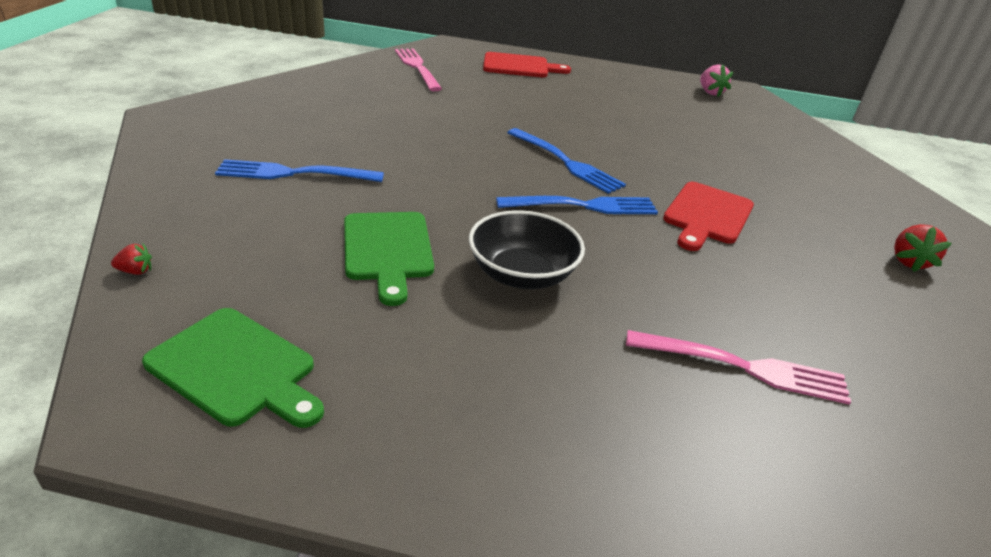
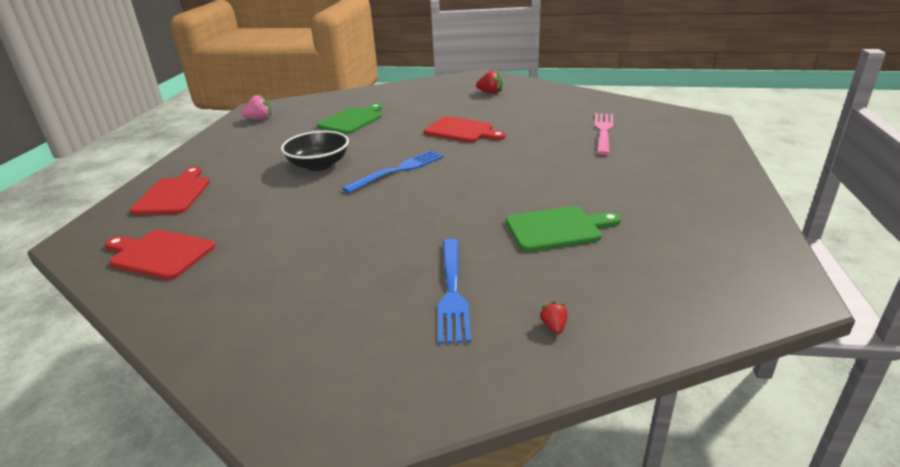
camera: 85 degrees left, 5 degrees down
red strawberry [111,244,152,275] -> red strawberry moved to [540,302,567,334]
green cutting board [142,308,324,428] -> green cutting board moved to [317,104,382,134]
pink fork [395,48,442,91] -> red cutting board [105,230,215,280]
black bowl [469,210,585,289] -> black bowl moved to [281,131,349,171]
blue fork [496,196,658,214] -> none

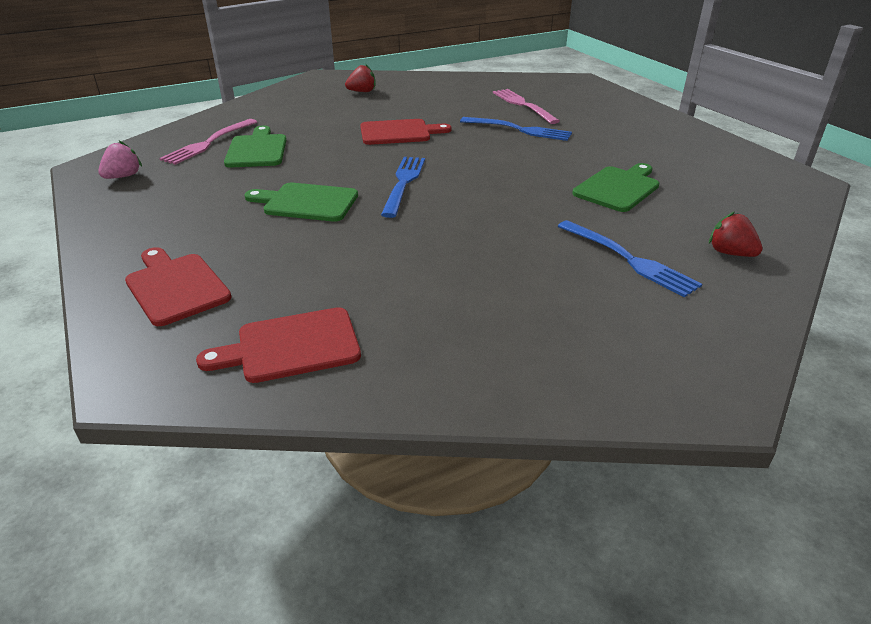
camera: 40 degrees left, 5 degrees up
black bowl [281,131,349,171] -> green cutting board [245,183,358,222]
red strawberry [540,302,567,334] -> red strawberry [709,212,763,257], size x1.76
none -> pink fork [159,119,257,165]
none -> blue fork [460,117,572,141]

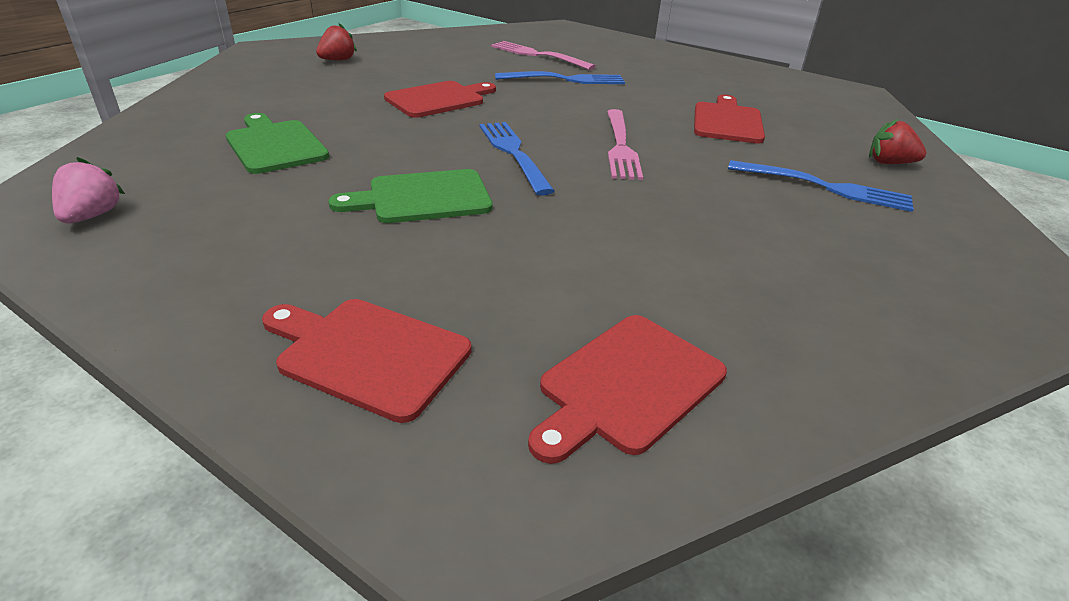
camera: 30 degrees left, 0 degrees up
pink fork [159,119,257,165] -> pink fork moved to [607,109,643,180]
green cutting board [572,163,659,212] -> red cutting board [694,94,765,144]

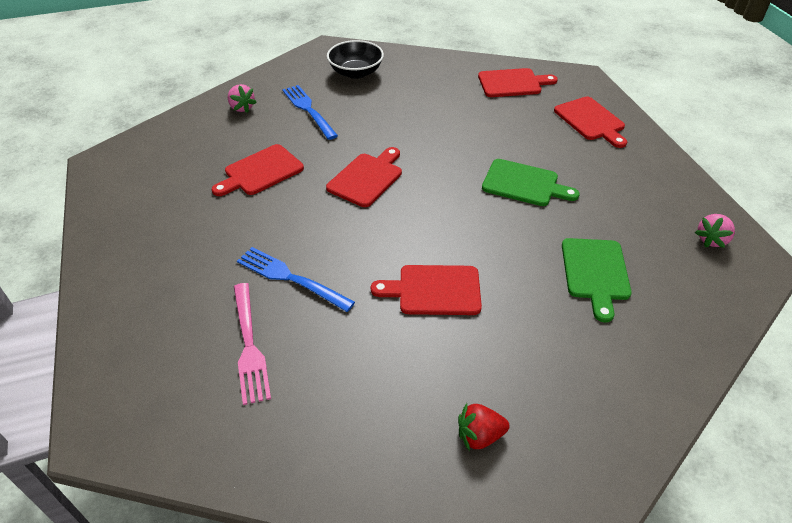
camera: 140 degrees left, 10 degrees up
blue fork [480,122,555,196] -> none
pink fork [607,109,643,180] -> red cutting board [326,147,402,207]
red strawberry [869,119,926,164] -> pink strawberry [228,84,257,113]
none -> black bowl [327,40,384,79]

